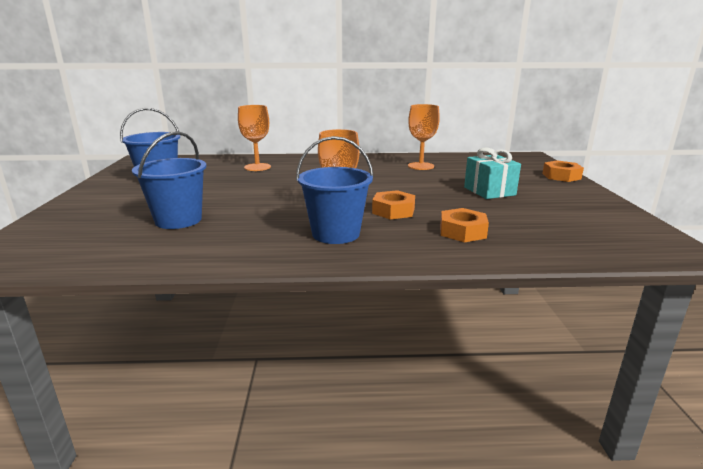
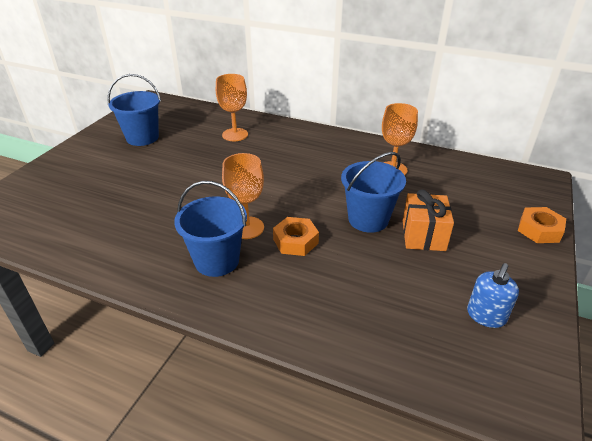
camera: 25 degrees right, 15 degrees up
blue bucket [132,131,207,229] -> blue bucket moved to [341,152,406,233]
orange nut [440,208,489,242] -> none
turquoise gift [464,147,521,199] -> orange gift [403,189,454,251]
none -> blue soap dispenser [467,263,519,328]

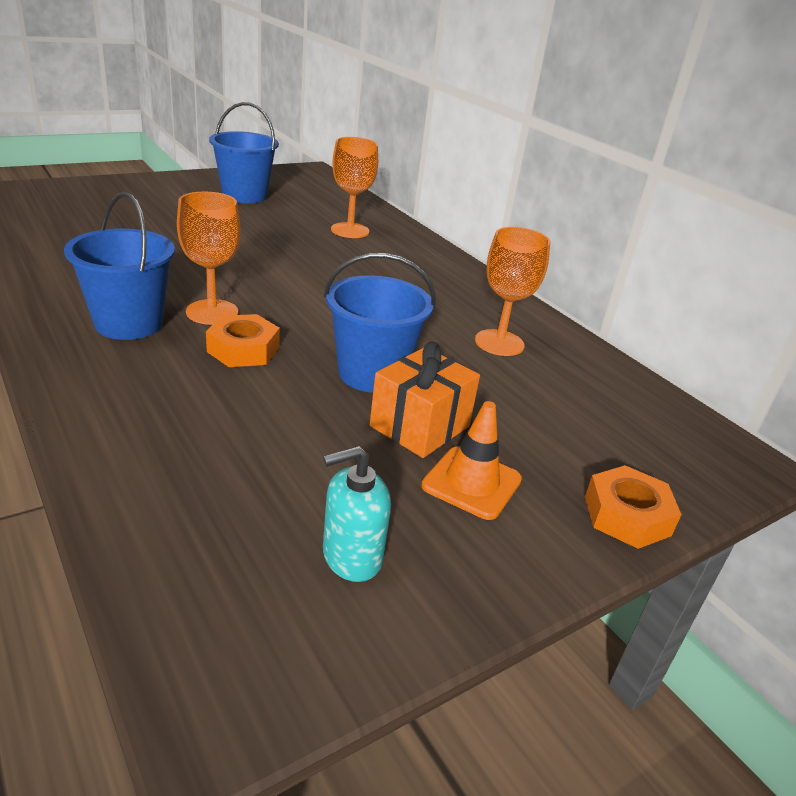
camera: 30 degrees right, 5 degrees down
blue soap dispenser [467,263,519,328] -> turquoise soap dispenser [323,446,391,582]
none -> orange traffic cone [421,401,522,520]

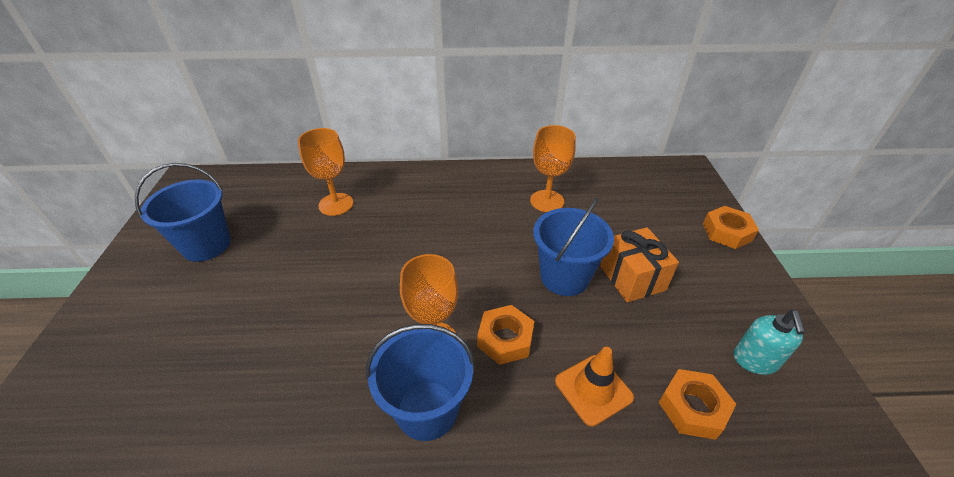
camera: 55 degrees left, 10 degrees up
orange traffic cone [421,401,522,520] -> orange traffic cone moved to [555,347,634,426]
none -> orange nut [659,369,736,440]

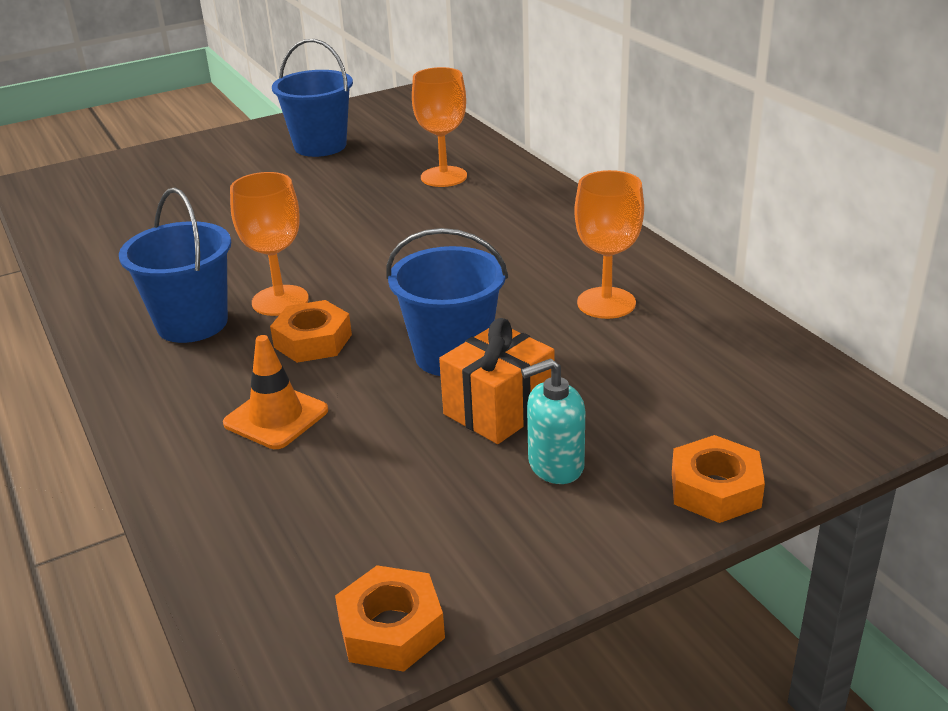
camera: 65 degrees right, 10 degrees down
orange nut [659,369,736,440] -> orange nut moved to [335,565,445,672]
turquoise soap dispenser [733,310,805,375] -> turquoise soap dispenser moved to [521,358,585,484]

